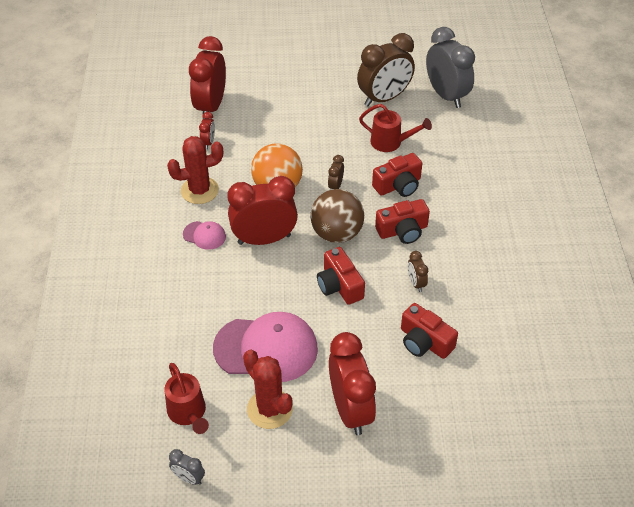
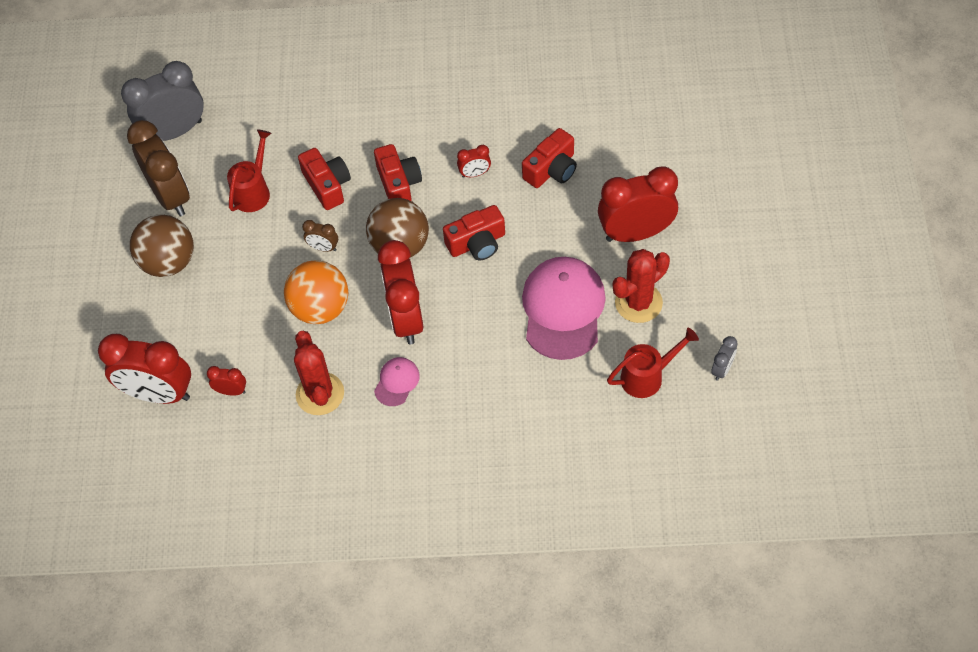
camera: 85 degrees left, 10 degrees up
brown clock [408,251,428,292] -> red clock [457,145,491,178]
none -> brown ball [130,215,194,277]

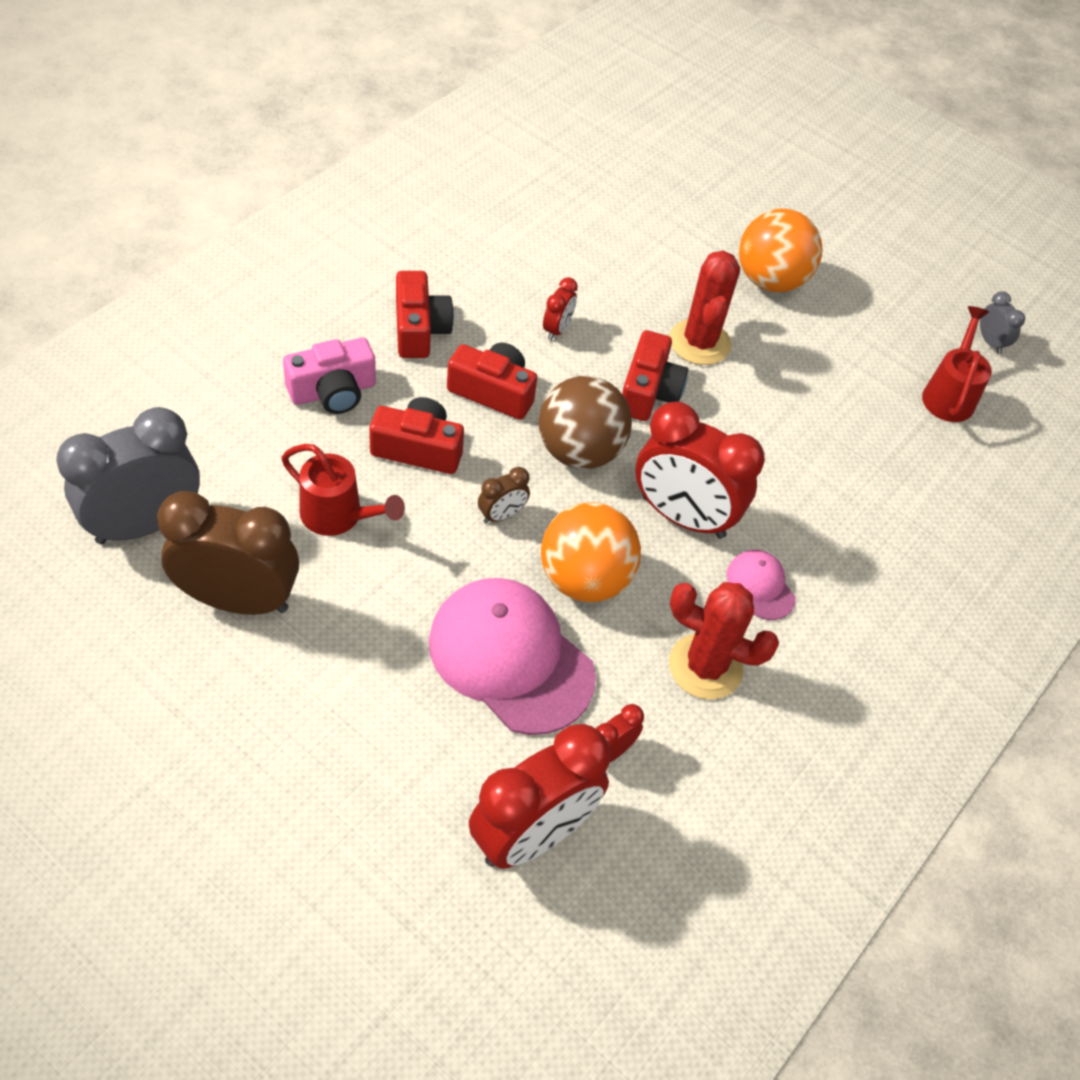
camera: 60 degrees left, 5 degrees down
grey clock [121,61,204,141] -> grey clock turned 45 degrees clockwise [56,407,200,544]
brown ball [130,215,194,277] -> none
red watering can [227,129,271,212] -> red watering can turned 150 degrees clockwise [281,444,405,536]
red camera [522,128,577,188] -> red camera moved to [396,271,454,358]
pink cap [522,257,606,360] -> pink cap moved to [429,578,596,735]
red clock [598,166,678,242] -> orange ball [739,209,822,292]
red cactus [613,249,670,323] -> red cactus moved to [669,251,740,365]
none -> pink camera [283,338,376,414]

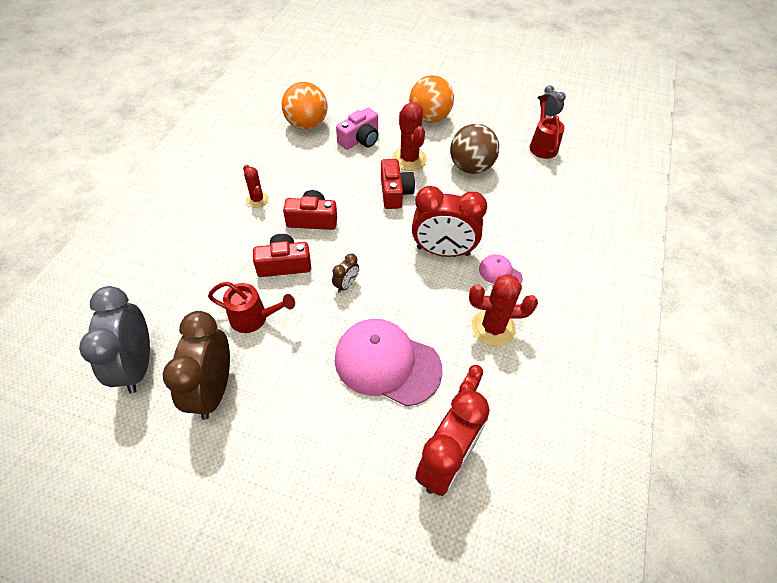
camera: 15 degrees left, 0 degrees up
grey clock [56,407,200,544] -> grey clock turned 45 degrees counterclockwise [79,286,150,394]
brown clock [157,491,299,615] -> brown clock turned 75 degrees counterclockwise [163,311,230,420]
pink camera [283,338,376,414] -> pink camera moved to [336,108,379,150]
red camera [396,271,454,358] -> red cactus [243,165,269,208]
brown ball [539,376,632,469] -> brown ball moved to [450,124,499,174]
orange ball [541,502,641,602] -> orange ball moved to [282,82,328,130]
red clock [543,277,578,340] -> none

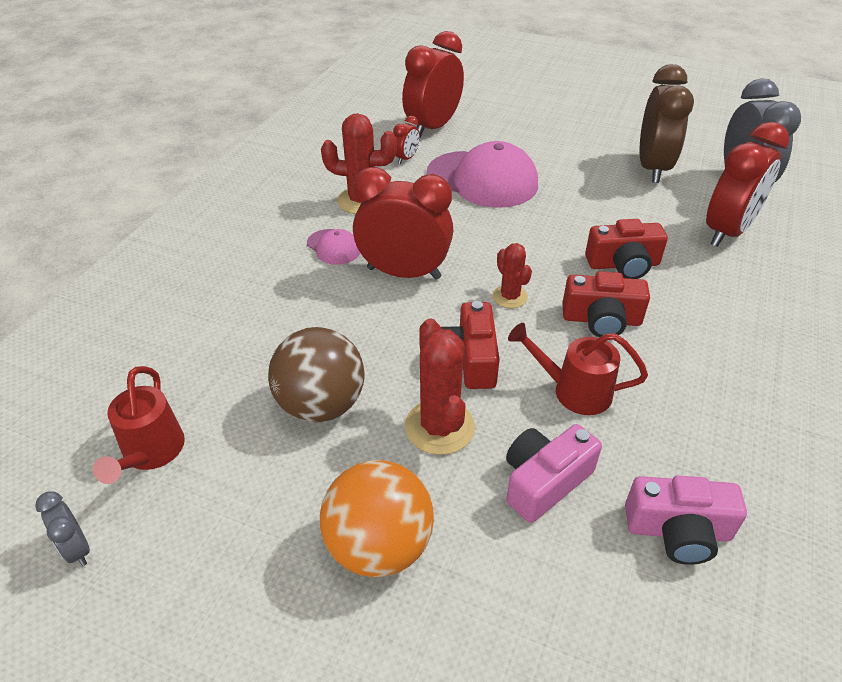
camera: 175 degrees left, 10 degrees down
red watering can [208,282,295,333] -> red watering can moved to [508,323,648,415]
red cactus [243,165,269,208] -> red cactus moved to [493,243,532,308]
orange ball [282,82,328,130] -> pink camera [625,475,747,565]
brown clock [332,254,359,293] -> none
none -> red clock [706,122,789,247]

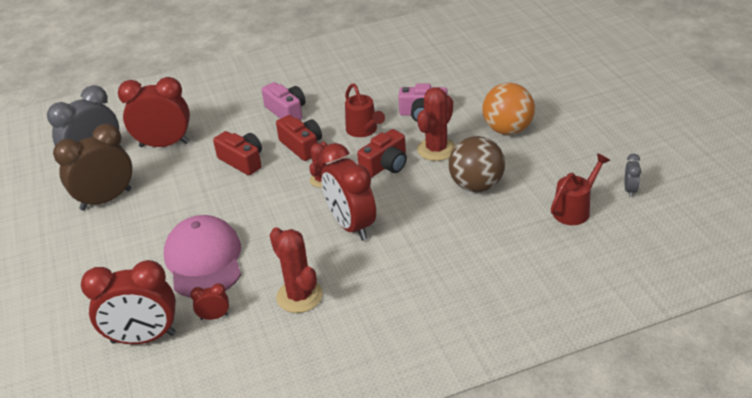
camera: 130 degrees left, 5 degrees down
pink cap [307,229,360,265] -> none
pink camera [625,475,747,565] -> pink camera moved to [262,82,306,120]

